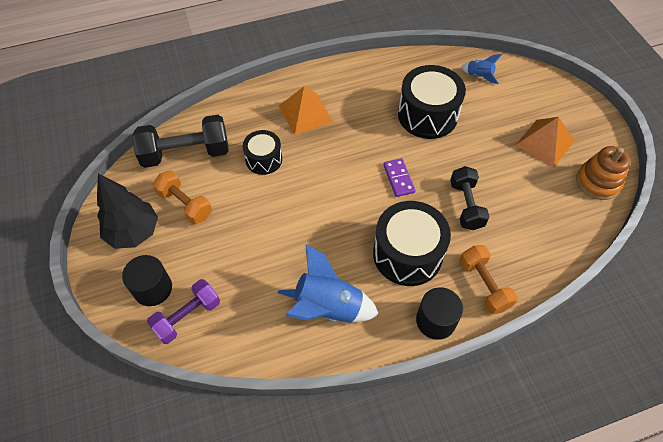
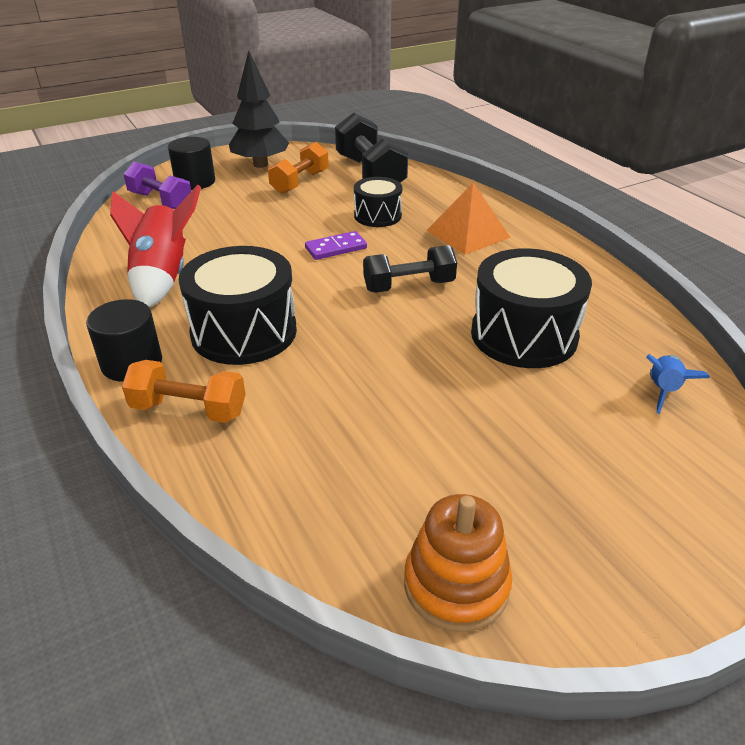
camera: 80 degrees right, 20 degrees down
blue rocket [278,244,379,323] -> red rocket [110,185,201,307]
purple domino [383,158,416,197] -> purple domino moved to [305,231,367,260]
black dumbbell [450,166,490,230] -> black dumbbell moved to [363,245,457,293]
orange dumbbell [460,245,518,314] -> orange dumbbell turned 45 degrees clockwise [122,360,246,423]
orange pyramid [515,117,575,168] -> none

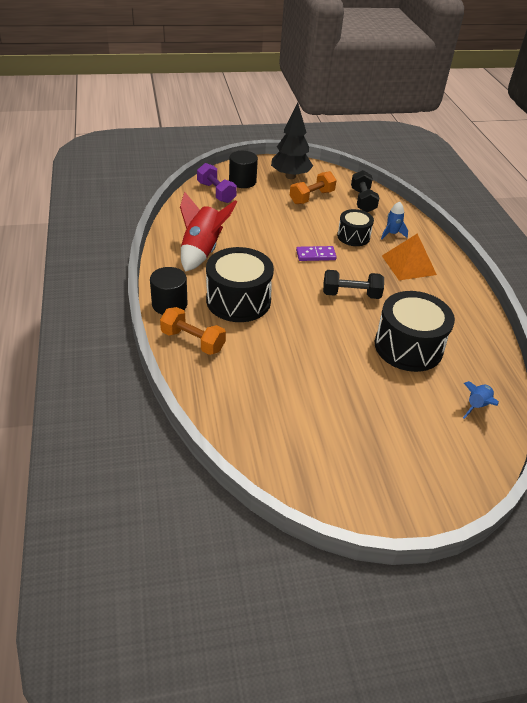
camera: 15 degrees right, 5 degrees up
black dumbbell [335,113,408,183] -> black dumbbell [351,170,379,212], size x0.66
orange stacking toy [404,494,512,632] -> none
none -> blue rocket [381,201,408,239]

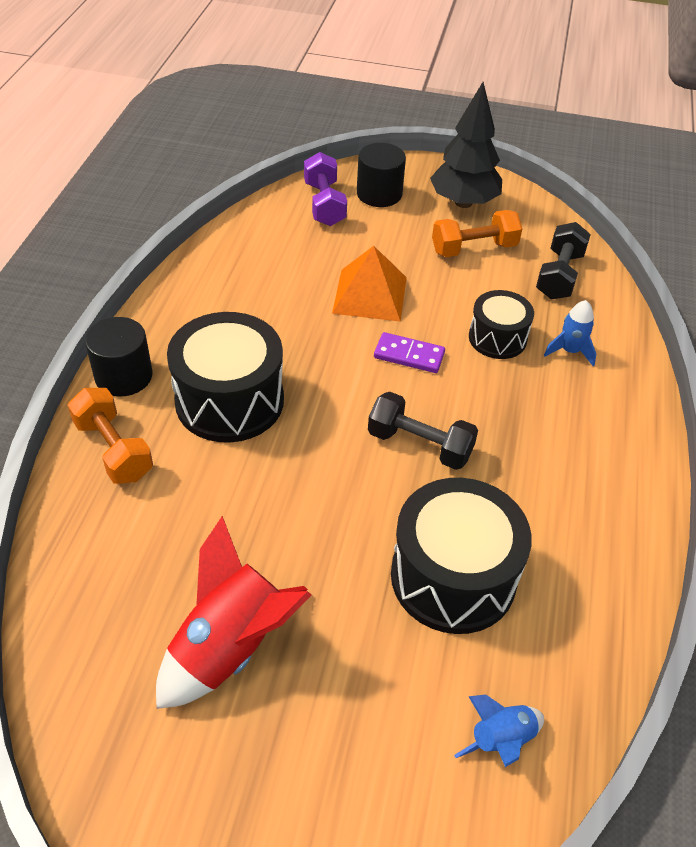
camera: 25 degrees right, 5 degrees up
red rocket [180,192,237,272] -> red rocket moved to [156,516,311,709]
orange pyramid [382,234,437,280] -> orange pyramid moved to [332,246,407,322]

